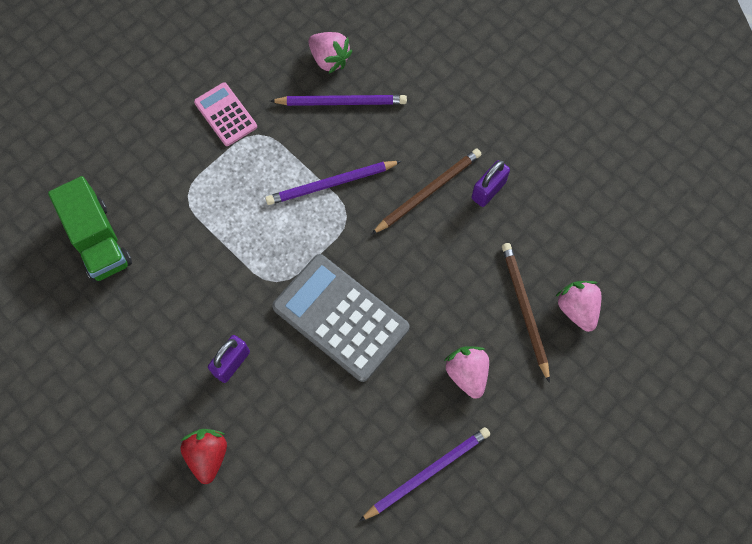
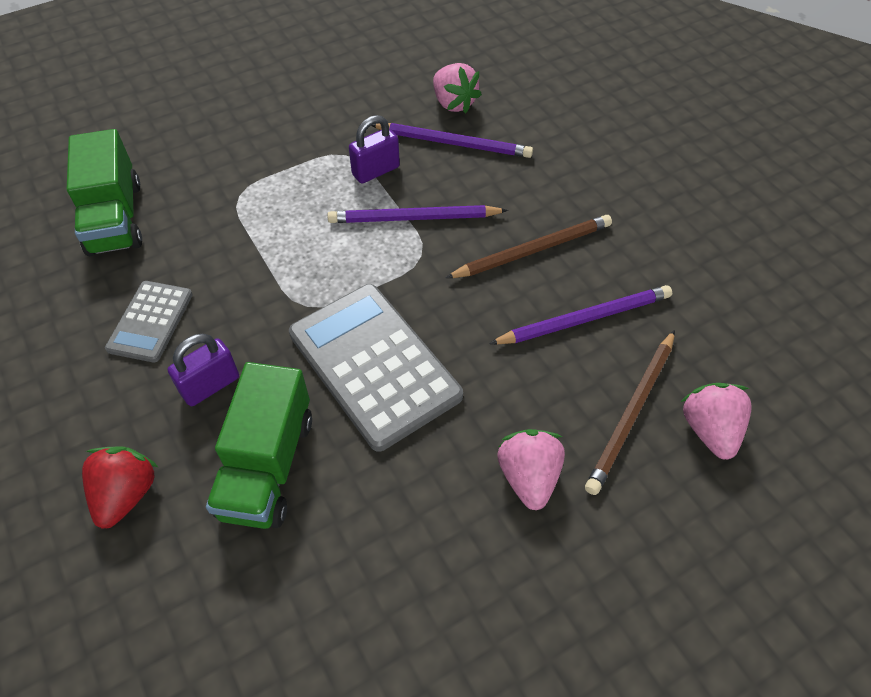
camera: 15 degrees right, 15 degrees down
pink calculator [194,82,257,146] -> none
purple pencil [360,427,490,521] -> purple pencil moved to [489,285,672,344]
purple padlock [471,160,510,207] -> purple padlock moved to [349,115,400,184]
brown pencil [502,243,550,383] -> brown pencil turned 150 degrees counterclockwise [585,330,675,495]
none -> grey calculator [105,281,193,363]
none -> green truck [206,362,312,529]

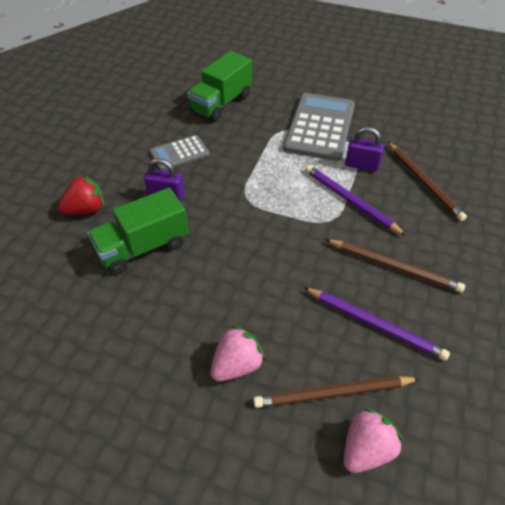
camera: 50 degrees right, 5 degrees down
grey calculator [289,284,463,452] -> grey calculator moved to [283,93,355,161]
purple pencil [371,123,533,158] -> brown pencil [388,142,467,221]
pink strawberry [433,63,482,113] -> none

